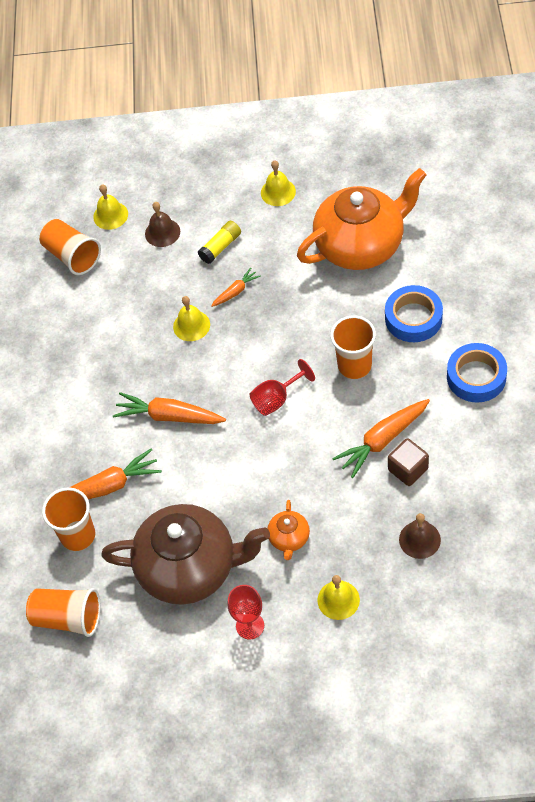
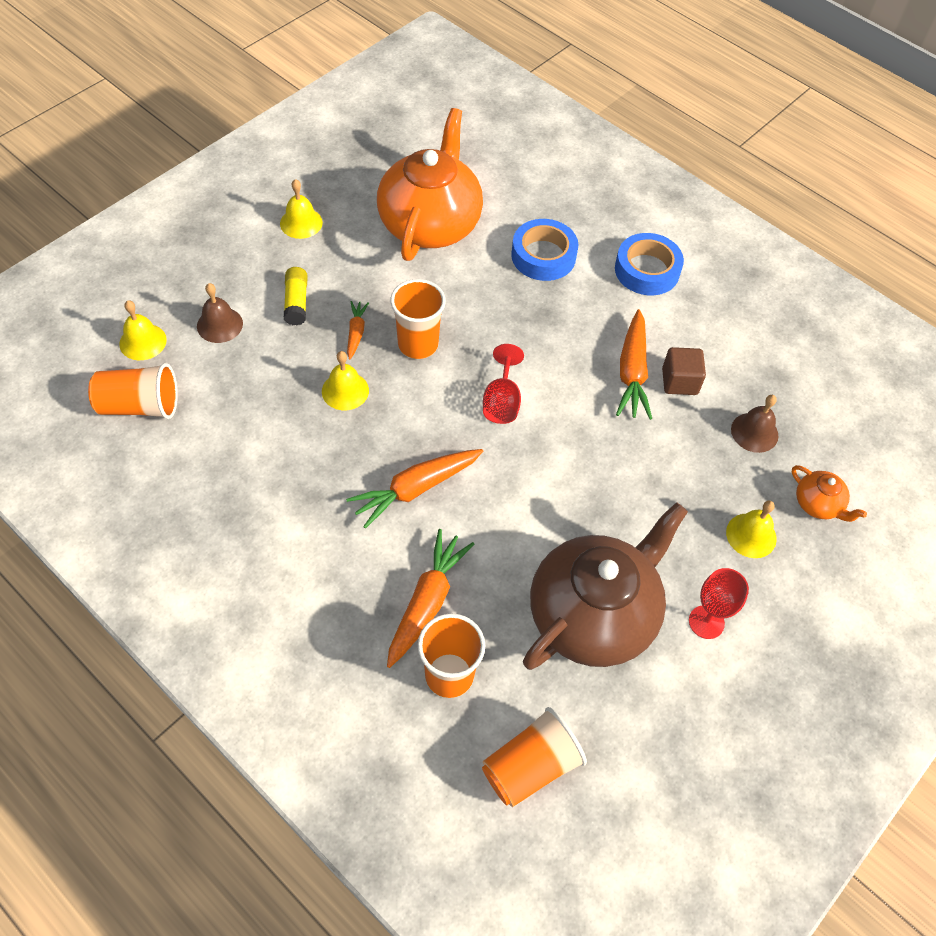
camera: 55 degrees left, 0 degrees up
orange teapot [267,500,310,560] -> orange teapot moved to [792,465,867,522]
orange cup [330,316,376,379] -> orange cup moved to [390,279,446,359]

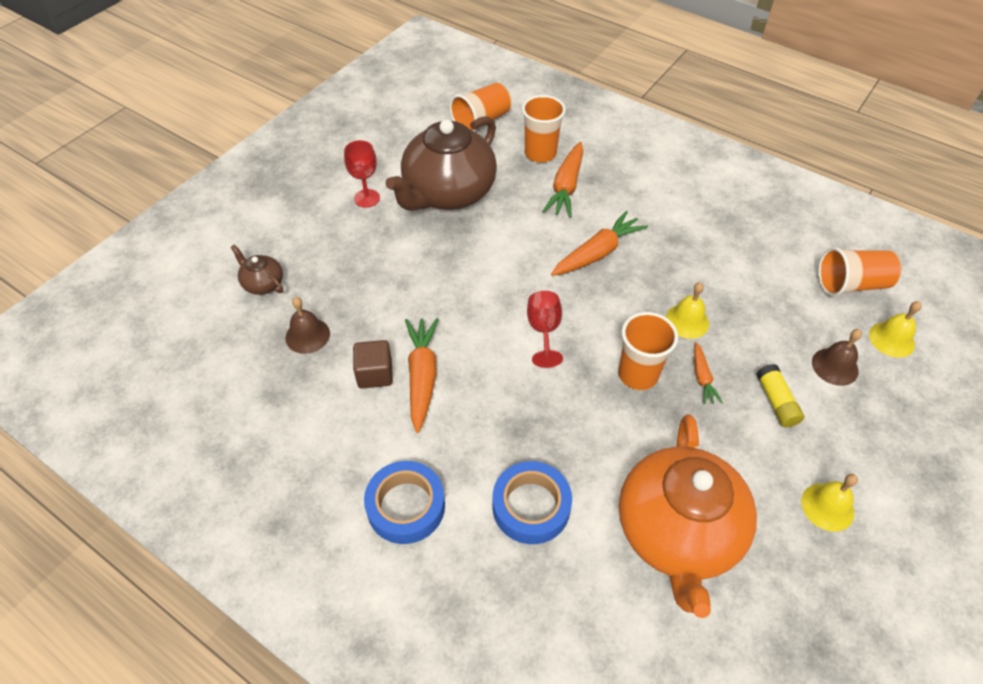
camera: 175 degrees right, 5 degrees down
yellow bell [726,501,777,558] -> none
orange teapot [792,465,867,522] -> brown teapot [230,245,283,295]

